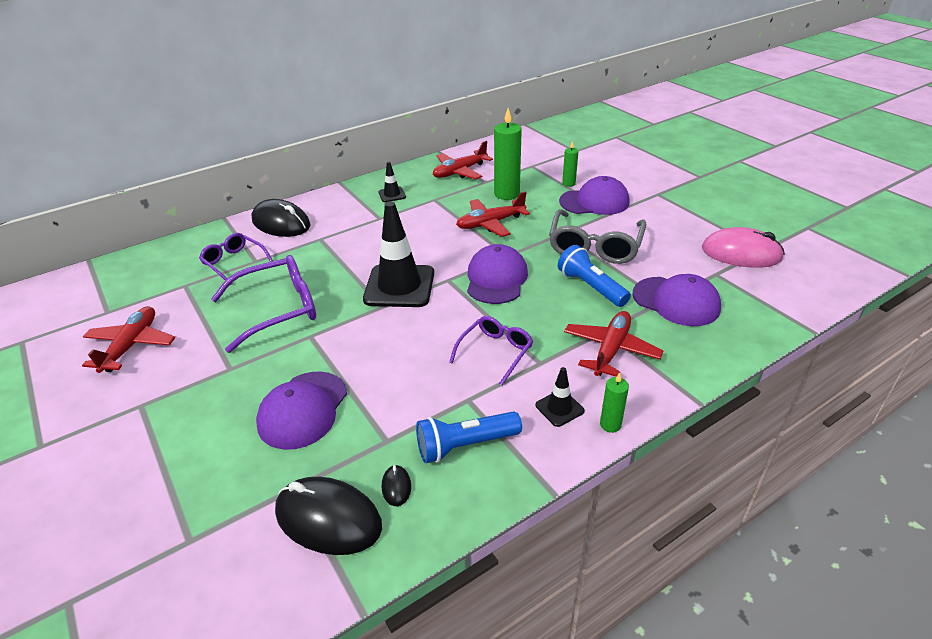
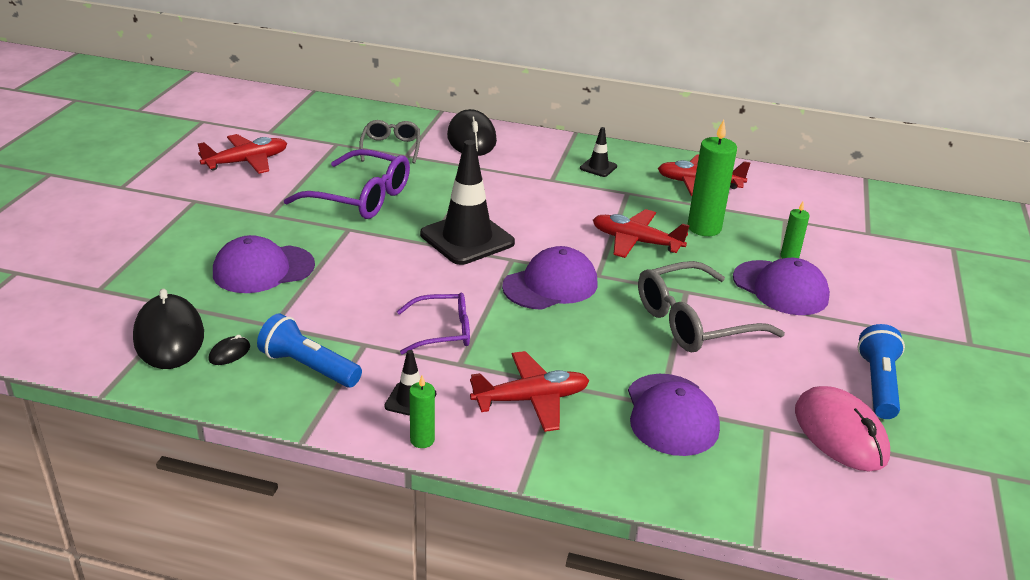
camera: 45 degrees right, 5 degrees down
purple glasses [199,233,273,285] -> grey glasses [359,120,420,164]
blue flashlight [558,245,631,307] -> blue flashlight moved to [857,324,905,419]

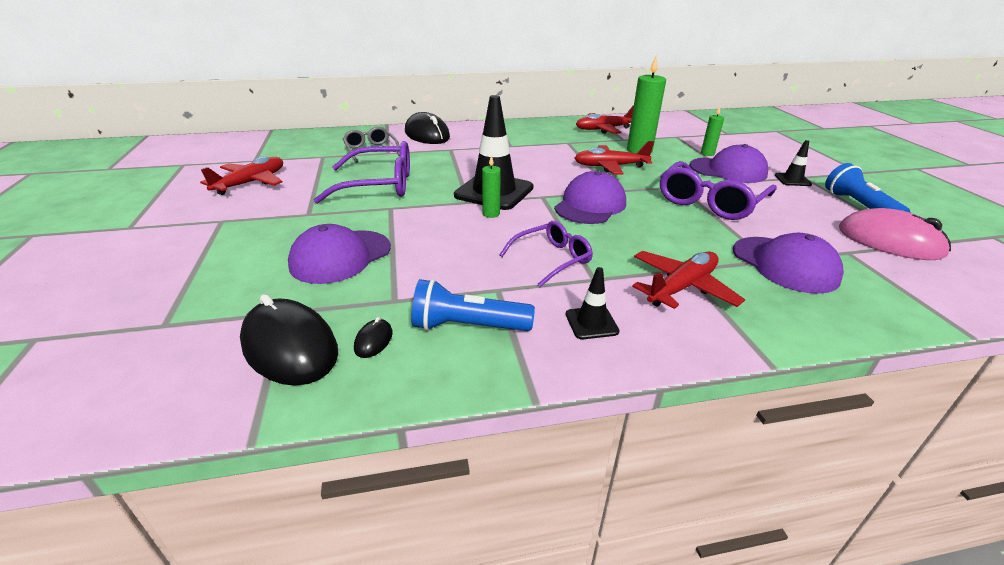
camera: 25 degrees left, 0 degrees up
green candle [409,375,435,448] -> green candle moved to [482,155,501,218]
black traffic cone [580,127,617,177] -> black traffic cone moved to [775,140,812,186]
grey glasses [638,261,785,352] -> purple glasses [660,161,777,220]

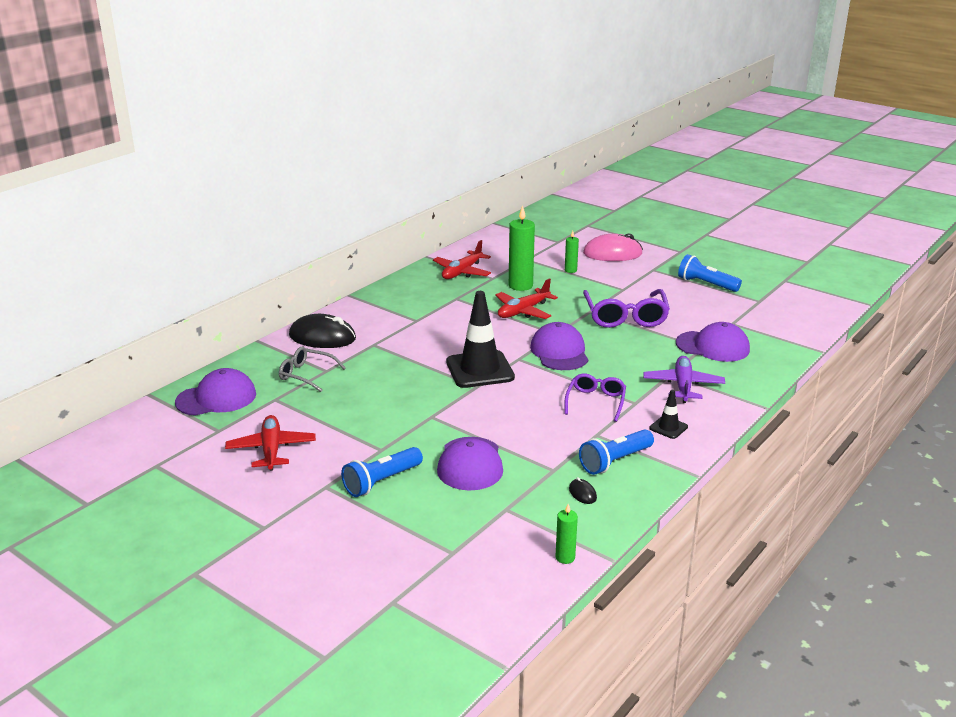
camera: 40 degrees left, 5 degrees down
black mouse [240,294,338,386] -> none
purple glasses [314,141,410,204] -> none
green candle [482,155,501,218] -> green candle moved to [556,504,578,564]
red plane [632,251,745,309] -> purple plane [643,356,725,403]
purple cap [689,144,768,183] -> purple cap moved to [175,368,256,416]
black traffic cone [775,140,812,186] -> none
pink mouse [839,208,951,260] -> pink mouse moved to [583,233,643,261]
none -> blue flashlight [341,447,423,497]

